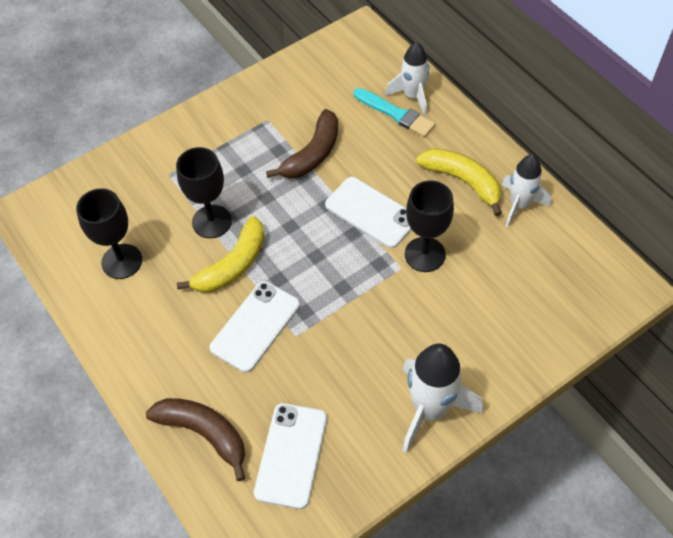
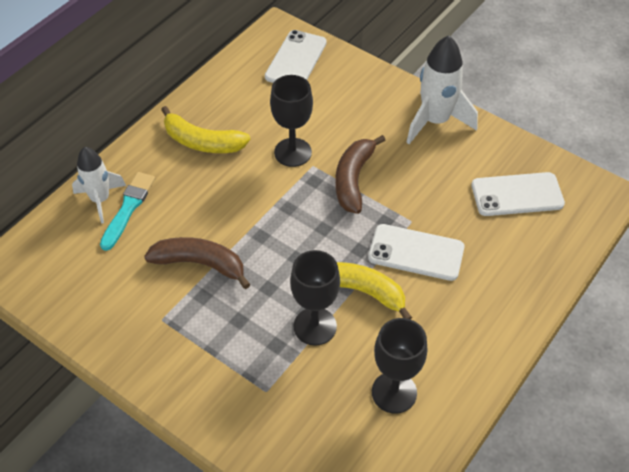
camera: 110 degrees left, 5 degrees down
brown banana [146,398,245,481] -> brown banana moved to [335,135,385,214]
white phone [325,177,412,248] -> white phone moved to [265,30,327,83]
yellow banana [416,148,502,216] -> yellow banana turned 90 degrees counterclockwise [161,106,250,153]
white rocket [502,155,551,227] -> none

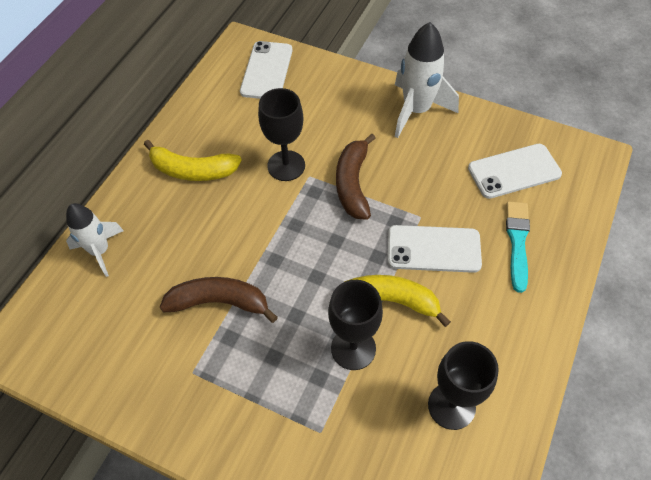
camera: 10 degrees left, 5 degrees up
turquoise brush [100,172,155,251] -> turquoise brush moved to [506,202,530,293]

